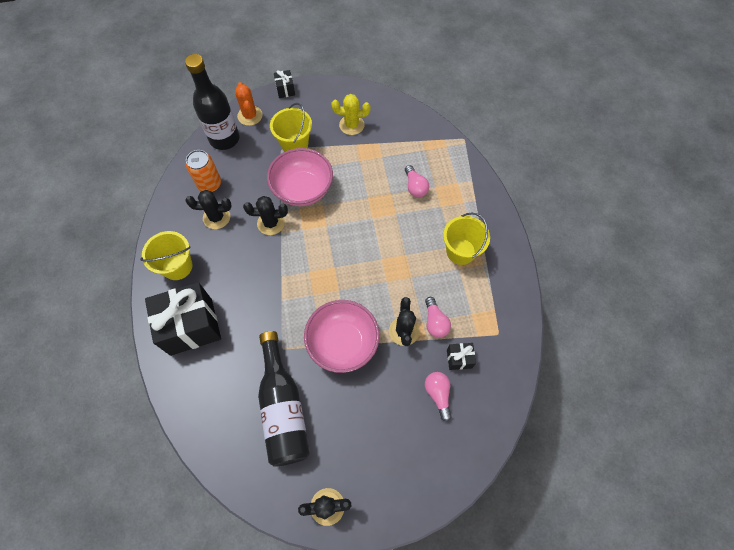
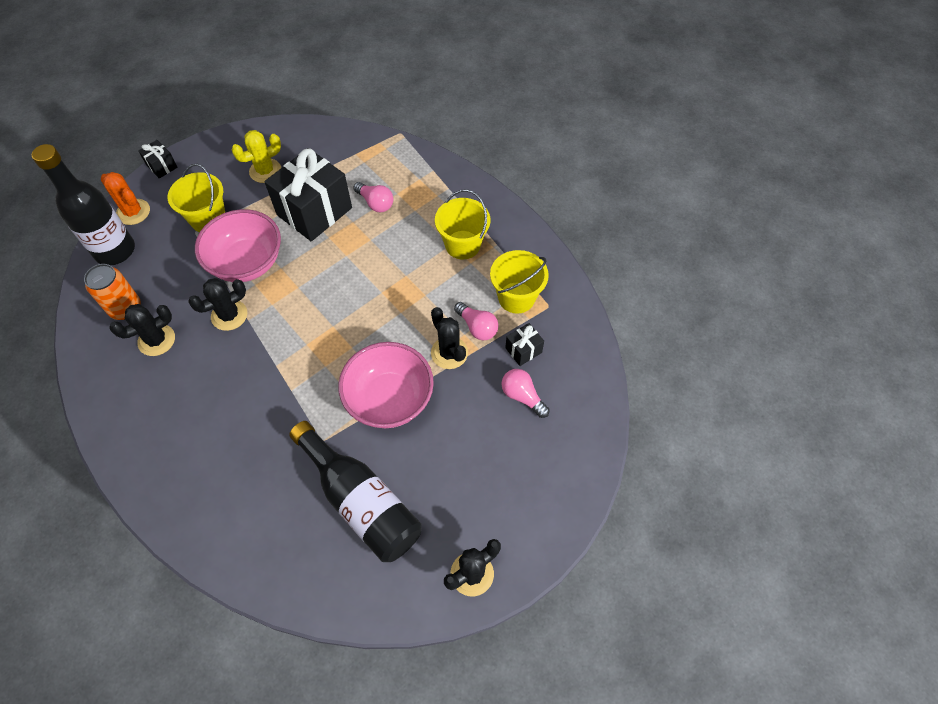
camera: 30 degrees left, 5 degrees down
yellow bucket [140,231,192,280] -> yellow bucket moved to [490,250,549,314]
black gift [145,282,221,356] -> black gift moved to [264,148,352,241]

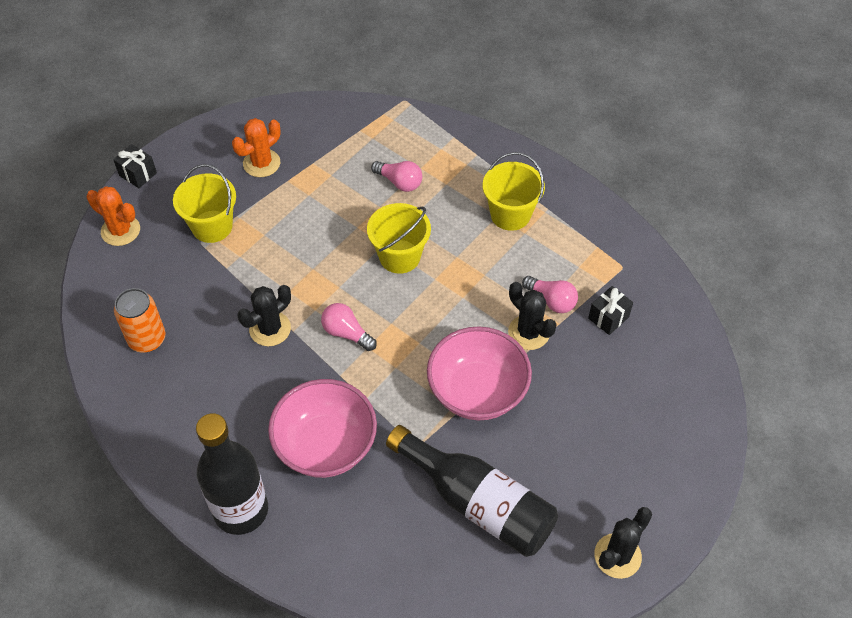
camera: 10 degrees left, 5 degrees down
black bottle [32,144,135,266] -> black bottle moved to [196,413,268,535]
black cactus [109,304,175,356] -> none
pink bowl [195,209,281,282] -> pink bowl moved to [268,379,377,478]
yellow cactus [232,130,281,183] -> orange cactus [232,118,281,177]
black gift [264,148,352,241] -> none
yellow bucket [490,250,549,314] -> yellow bucket moved to [367,203,431,274]
pink light bulb [501,369,550,418] -> pink light bulb moved to [321,303,377,351]

